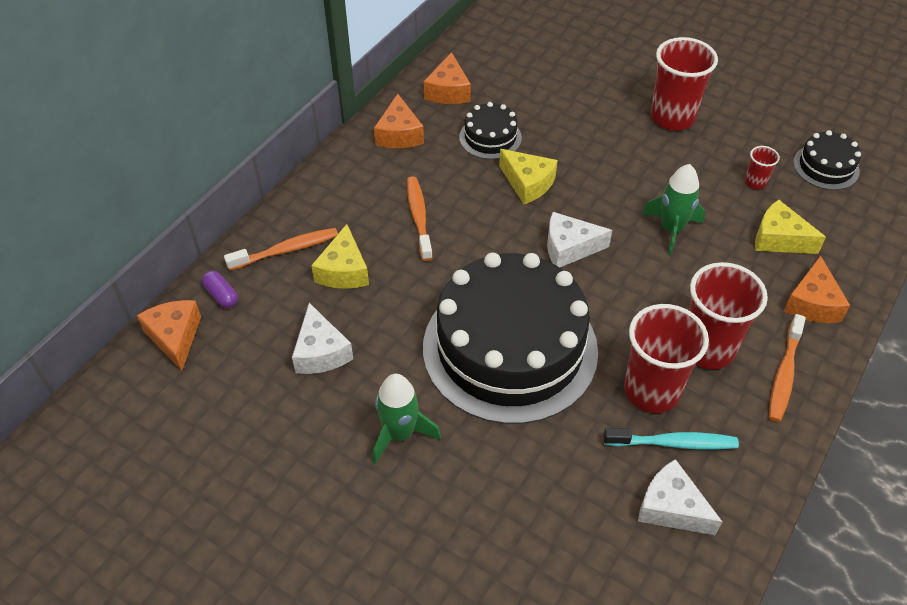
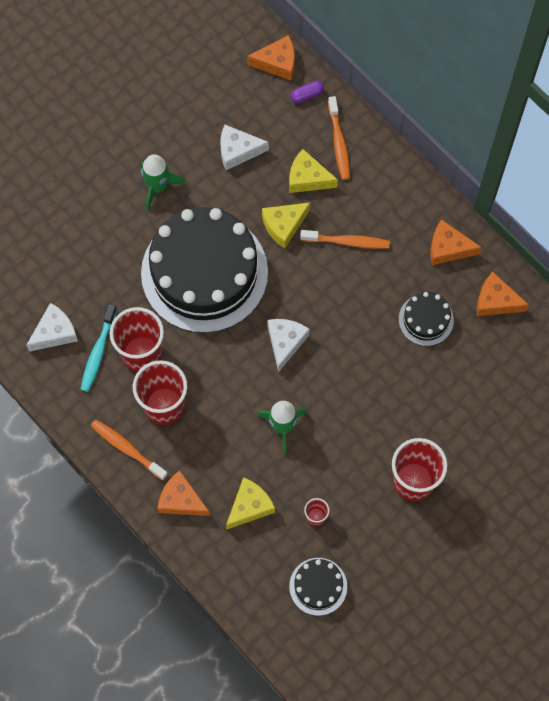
camera: 105 degrees right, 20 degrees up
yellow cheese [499,149,558,204] -> yellow cheese moved to [262,202,310,248]

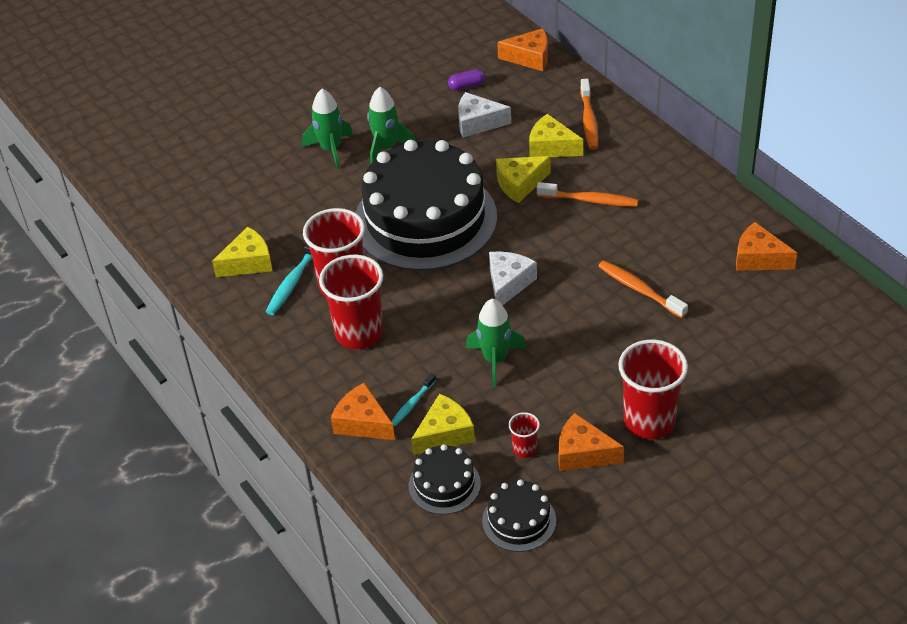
camera: 10 degrees right, 25 degrees down
white cheese [26,303,78,352] -> yellow cheese [212,226,272,277]
orange toothbrush [91,420,168,481] -> orange toothbrush moved to [598,260,688,318]
purple capsule [291,81,324,103] -> purple capsule moved to [448,69,485,91]
black cake [399,292,454,346] -> black cake moved to [409,444,481,515]
orange cheese [431,219,481,265] -> orange cheese moved to [559,413,624,471]
none -> green rocket [302,89,353,169]
none -> turquoise toothbrush [391,373,436,426]

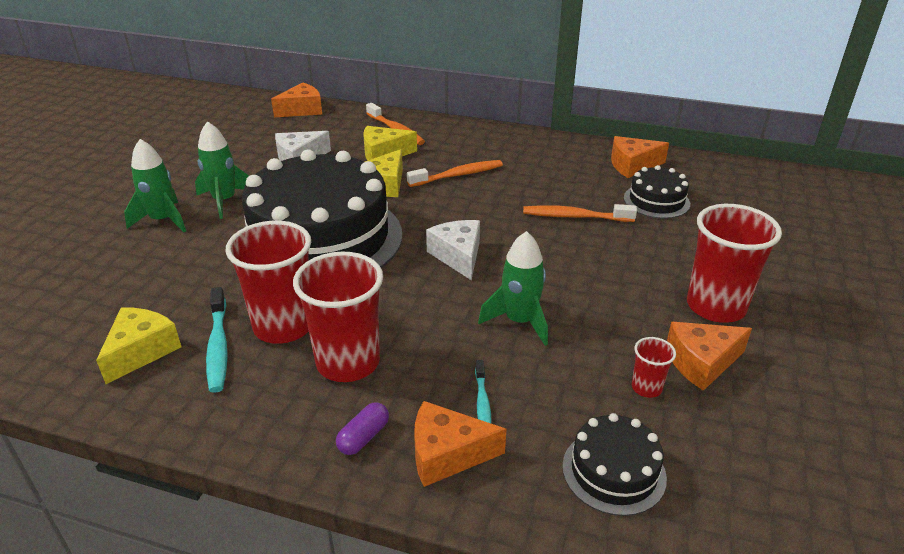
camera: 40 degrees left, 10 degrees down
yellow cheese [411,394,475,455] -> none
purple capsule [448,69,485,91] -> purple capsule moved to [336,402,389,455]
black cake [482,479,556,552] -> black cake moved to [624,165,690,219]

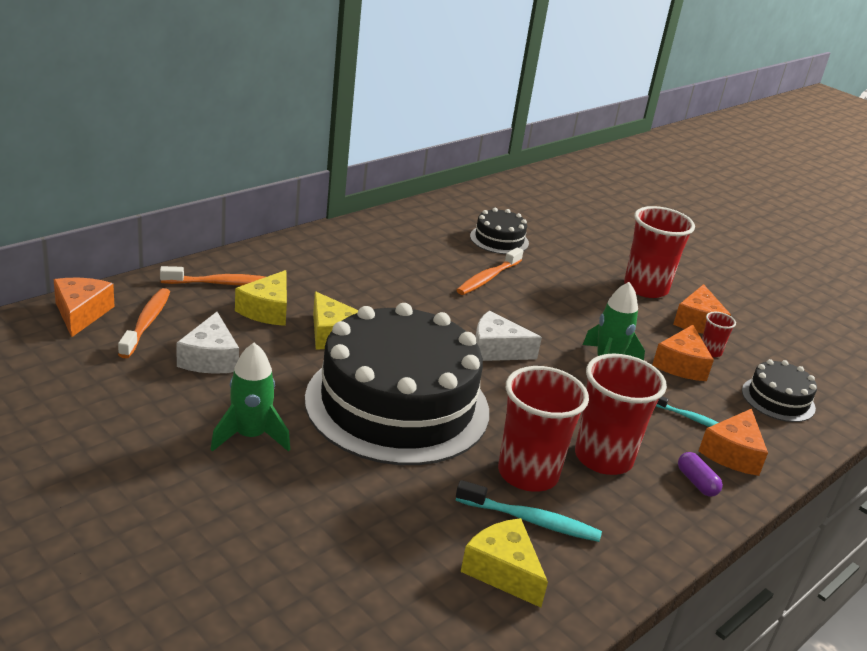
camera: 65 degrees left, 5 degrees down
green rocket [124,139,186,232] -> none
orange toothbrush [407,160,503,187] -> orange toothbrush moved to [118,288,170,358]
orange cheese [611,136,669,178] -> orange cheese moved to [652,325,714,381]

